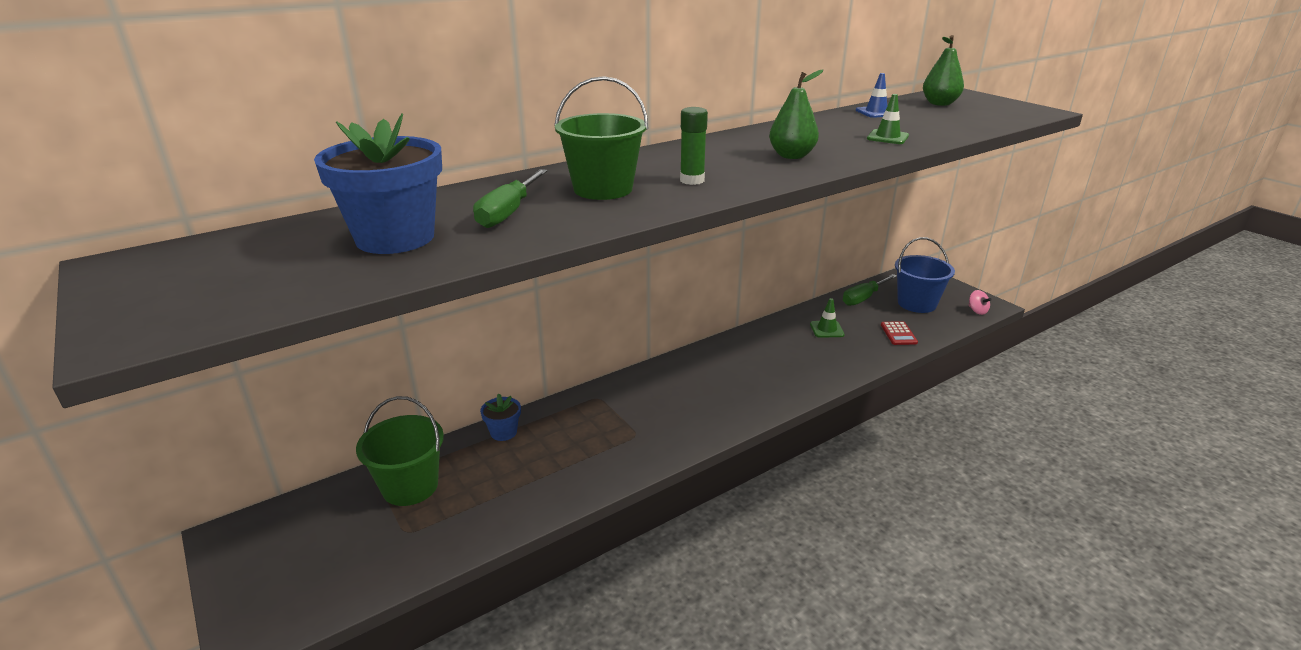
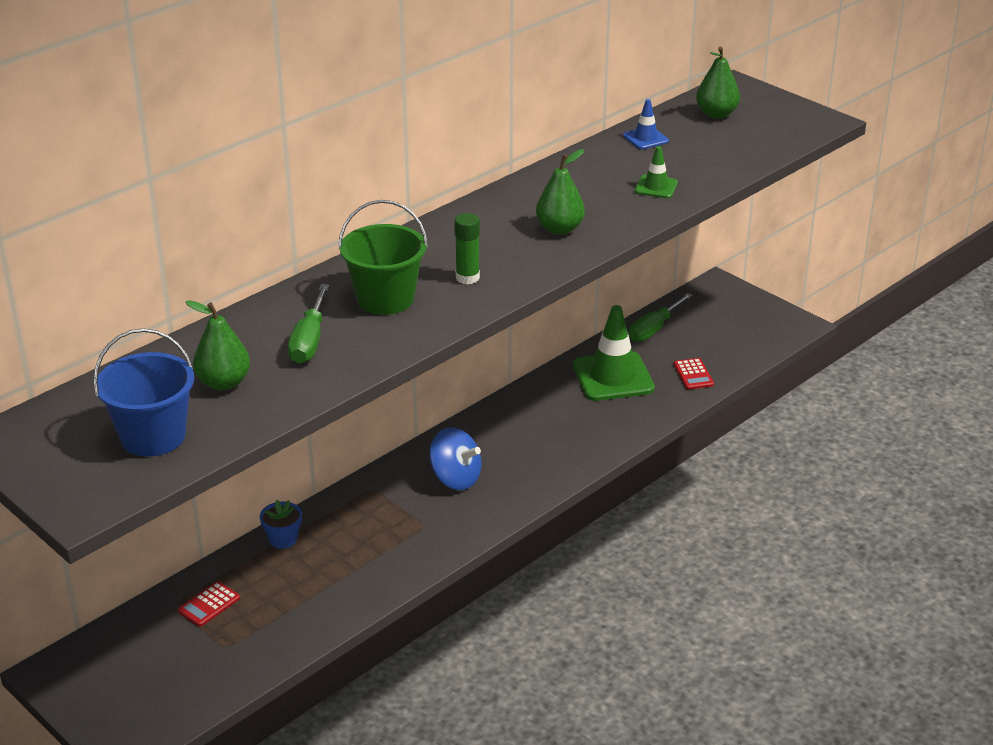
camera: 10 degrees left, 5 degrees up
blue flower pot [314,113,442,254] -> green pear [186,300,250,391]
green bucket [356,396,444,506] -> red calculator [178,581,240,627]
green traffic cone [810,298,845,338] -> green traffic cone [573,305,655,401], size x2.07
blue bucket [895,237,955,313] -> blue bucket moved to [93,328,194,456]
pink spinning top [968,290,992,315] -> none
none -> blue spinning top [429,427,482,490]

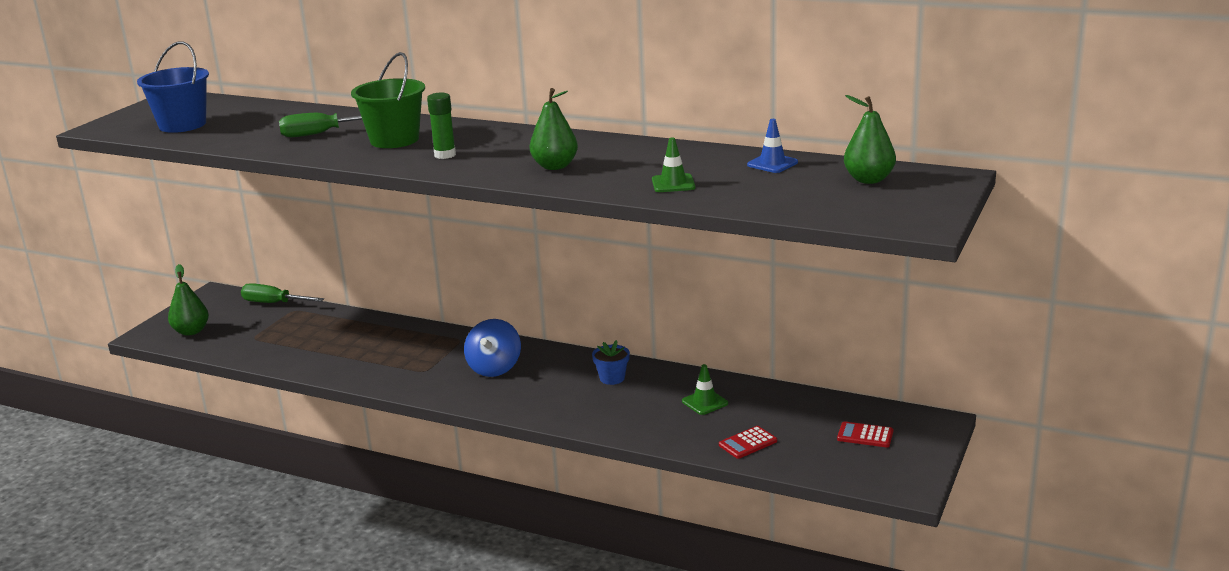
camera: 70 degrees right, 10 degrees down
red calculator [178,581,240,627] -> red calculator moved to [837,421,893,447]
green pear [186,300,250,391] -> green pear moved to [168,264,209,336]
blue flower pot [260,500,302,549] -> blue flower pot moved to [592,340,630,385]
green traffic cone [573,305,655,401] -> green traffic cone [682,364,728,415], size x0.48
green screwdriver [629,293,692,342] -> green screwdriver moved to [241,283,324,303]

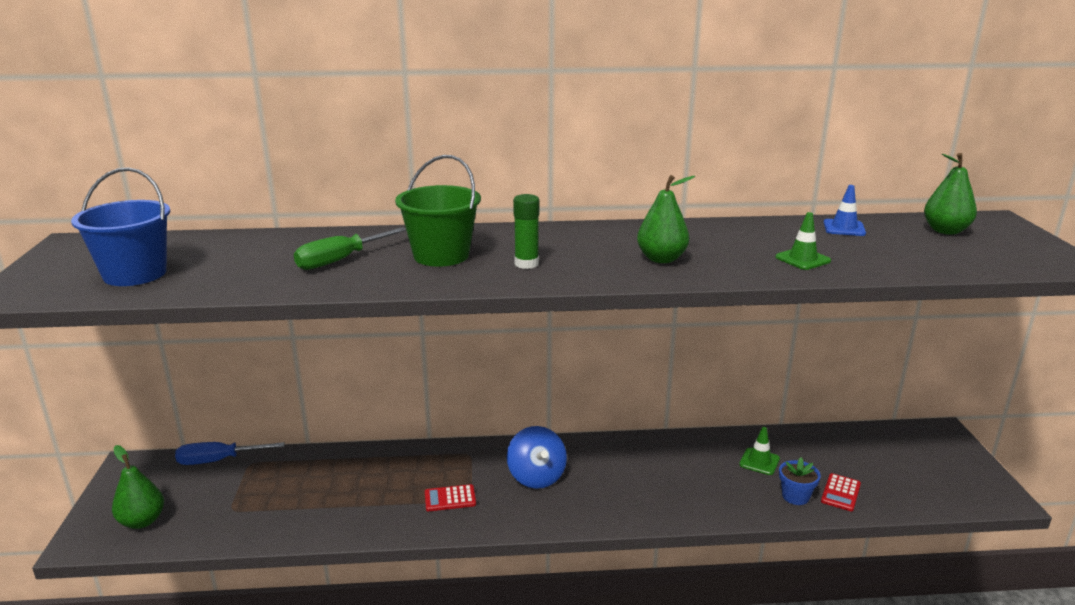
camera: 30 degrees left, 0 degrees up
green screwdriver [241,283,324,303] -> blue screwdriver [175,442,285,465]
blue flower pot [592,340,630,385] -> blue flower pot moved to [779,457,821,505]
red calculator [837,421,893,447] -> red calculator moved to [425,484,476,511]

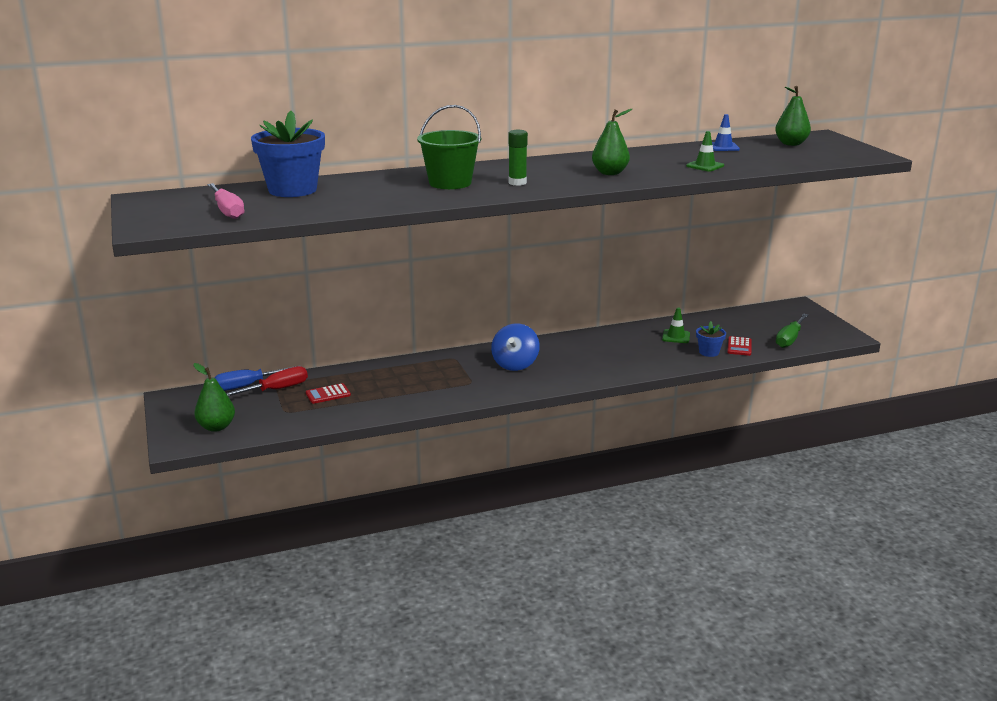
camera: 15 degrees left, 0 degrees up
blue bucket [71,167,170,286] -> pink screwdriver [207,183,244,219]
green screwdriver [294,227,406,270] -> green screwdriver moved to [776,314,808,348]
red calculator [425,484,476,511] -> red calculator moved to [306,383,351,404]
blue spinning top [507,426,567,489] -> blue spinning top turned 45 degrees clockwise [491,323,540,371]
none -> red screwdriver [226,366,308,396]
none -> blue flower pot [251,111,325,197]

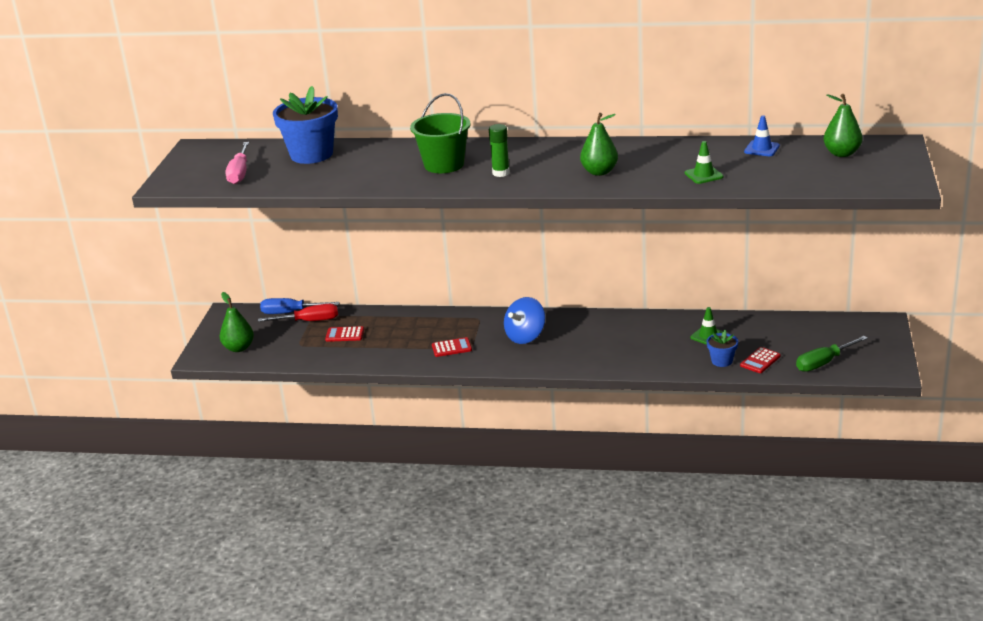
camera: 30 degrees right, 5 degrees up
none -> red calculator [432,337,472,357]

